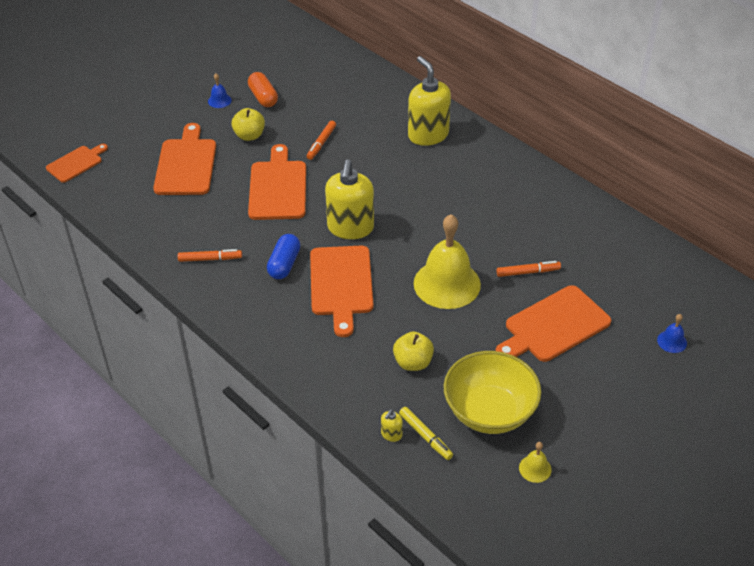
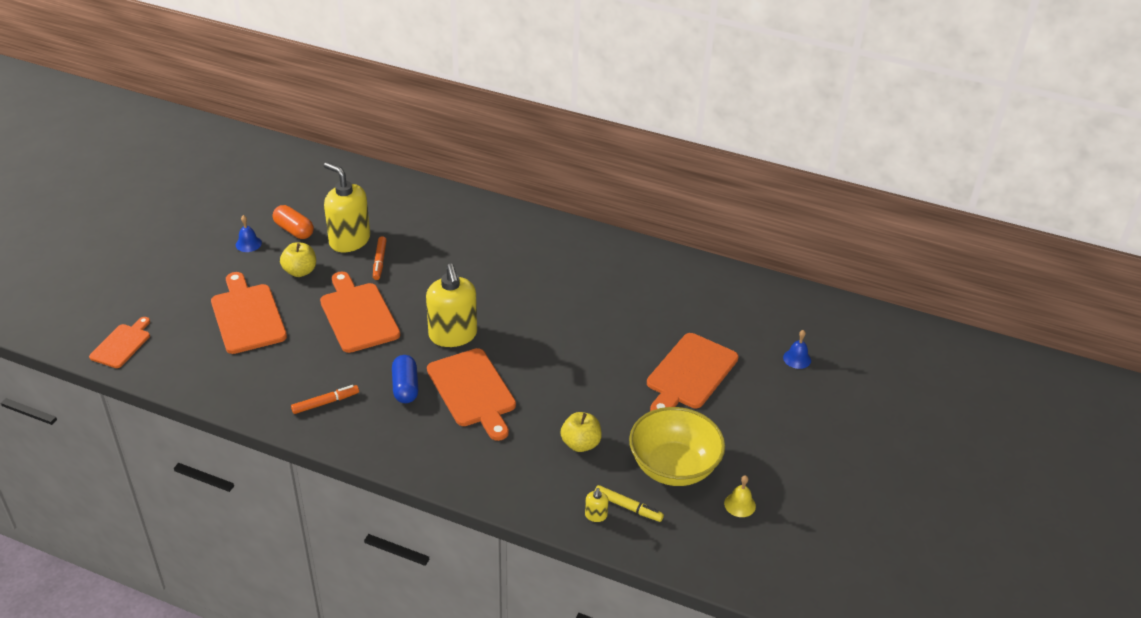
camera: 25 degrees left, 5 degrees down
yellow soap dispenser [408,56,451,146] -> yellow soap dispenser moved to [324,162,370,252]
yellow bell [414,214,481,309] -> none
orange marker [497,261,561,277] -> none

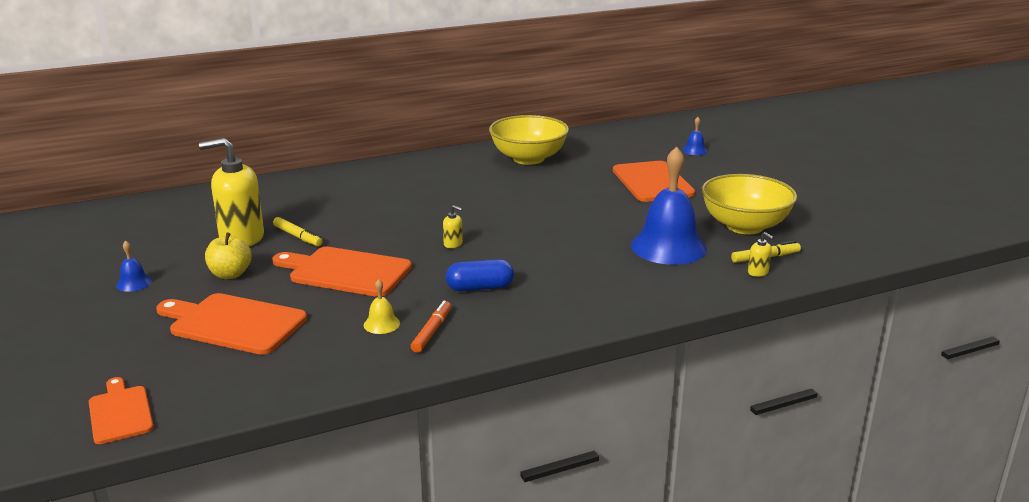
camera: 45 degrees left, 15 degrees down
orange capsule [273,205,314,239] -> none
orange marker [373,236,387,280] -> yellow marker [273,217,323,246]
blue capsule [392,355,419,403] -> blue capsule turned 45 degrees counterclockwise [446,259,514,291]
yellow soap dispenser [426,264,477,347] -> yellow soap dispenser [443,205,463,248], size x0.40
orange cutting board [427,348,516,441] -> none
yellow apple [560,412,602,452] -> blue bell [631,146,707,265]
yellow bell [724,475,756,517] -> yellow bell moved to [364,279,400,334]
none -> yellow bowl [489,115,569,165]

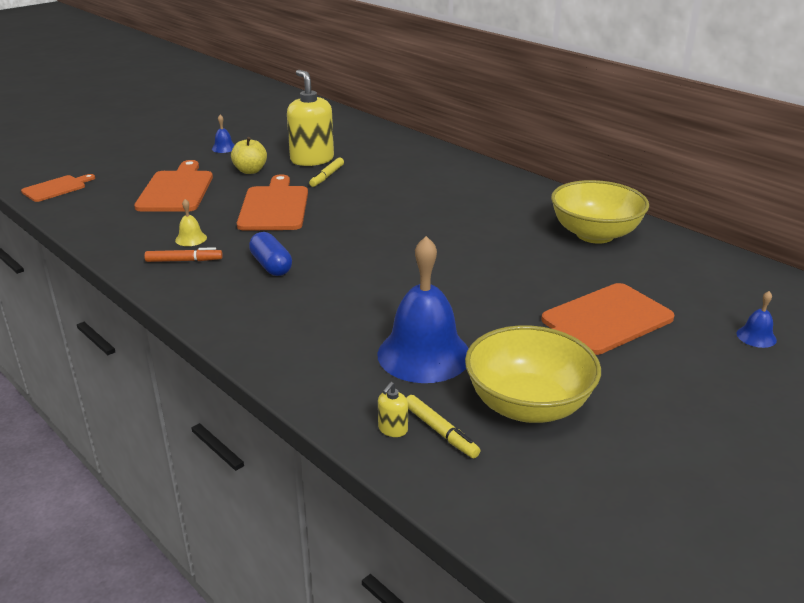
camera: 70 degrees right, 5 degrees up
yellow soap dispenser [443,205,463,248] -> none

